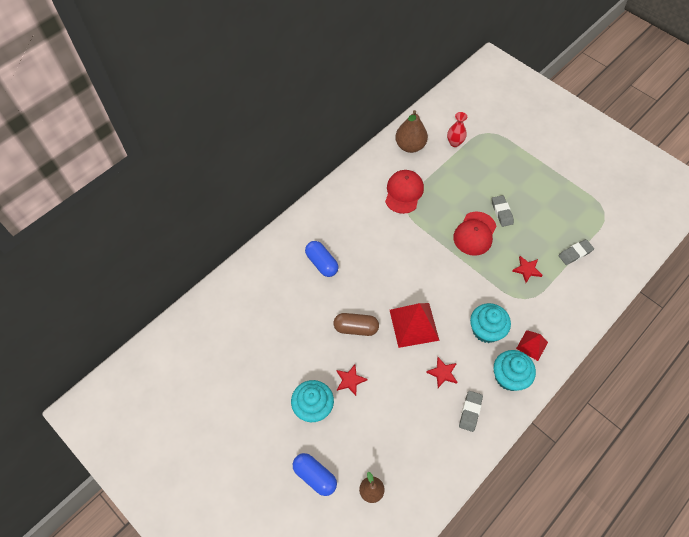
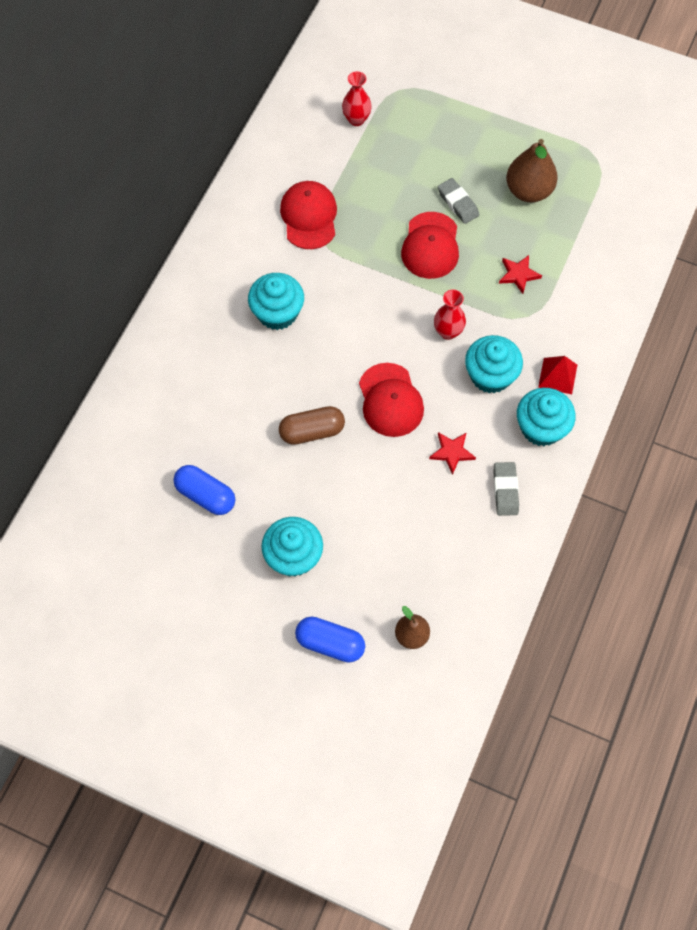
camera: 20 degrees left, 5 degrees up
blue capsule [305,241,338,277] -> blue capsule moved to [173,465,235,515]
red star [336,365,367,396] -> none
red pyramid [390,303,439,348] -> red cap [359,363,424,437]
brown pear [395,110,428,153] -> brown pear moved to [506,139,558,203]
grey eraser [558,239,594,265] -> none
none -> turquoise cupcake [248,273,304,330]
none -> red vase [434,290,466,340]

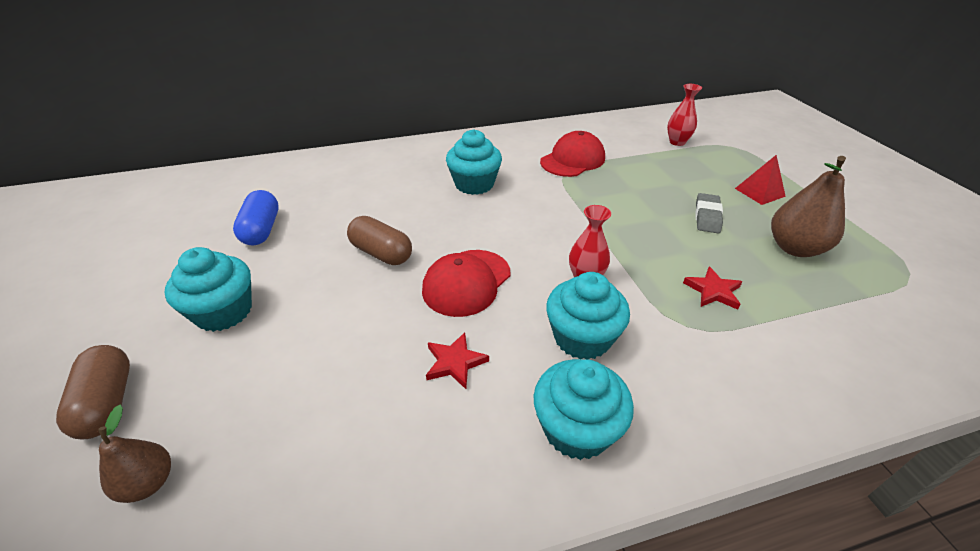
camera: 50 degrees right, 25 degrees down
blue capsule [295,617,365,663] -> brown capsule [56,345,130,439]
red cap [401,212,459,279] -> none
grey eraser [493,462,519,516] -> none
red pyramid [538,356,577,394] -> red pyramid moved to [735,155,786,205]

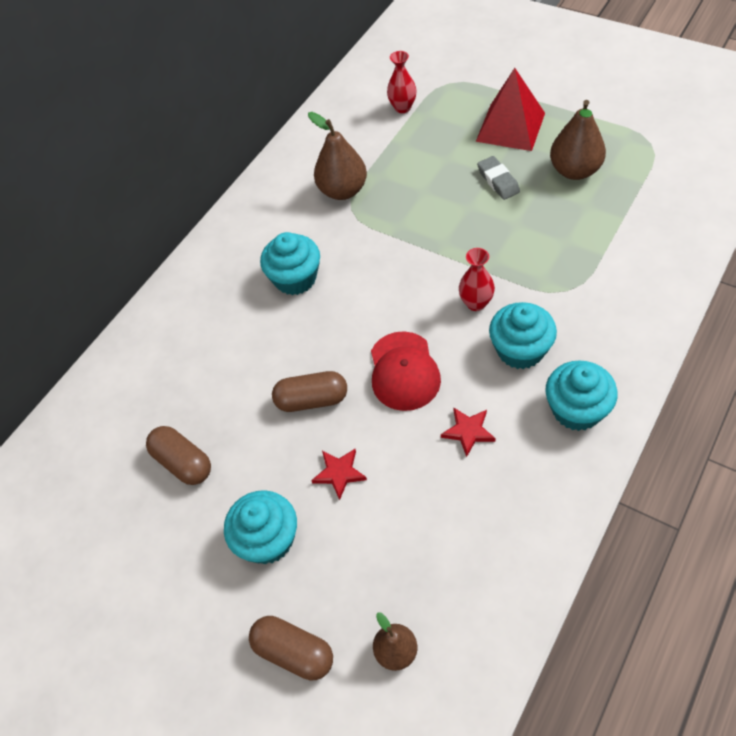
camera: 35 degrees left, 15 degrees up
blue capsule [233,190,279,245] -> brown capsule [146,426,211,485]
red cap [540,131,605,177] -> brown pear [308,112,367,200]
red star [683,267,742,310] -> red star moved to [311,449,367,500]
red pyramid [735,155,786,205] -> red pyramid [476,68,545,151], size x1.76

